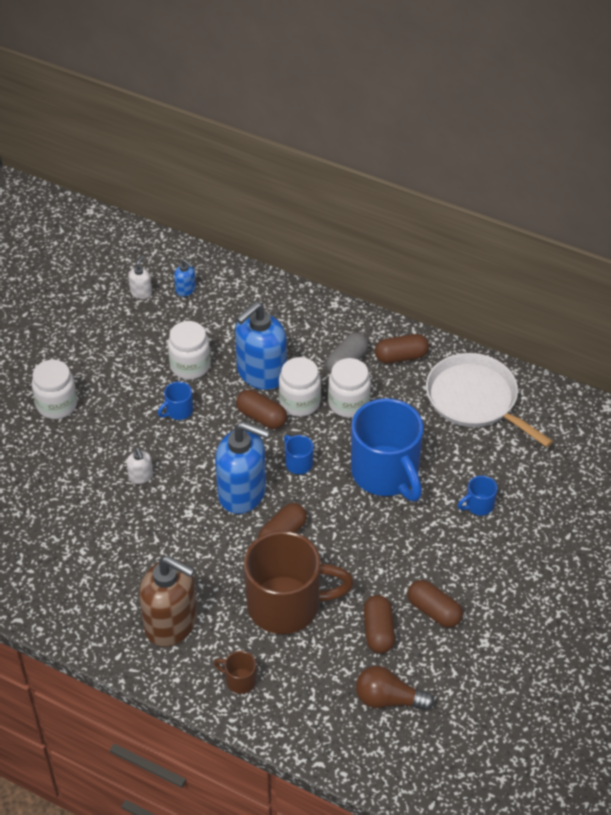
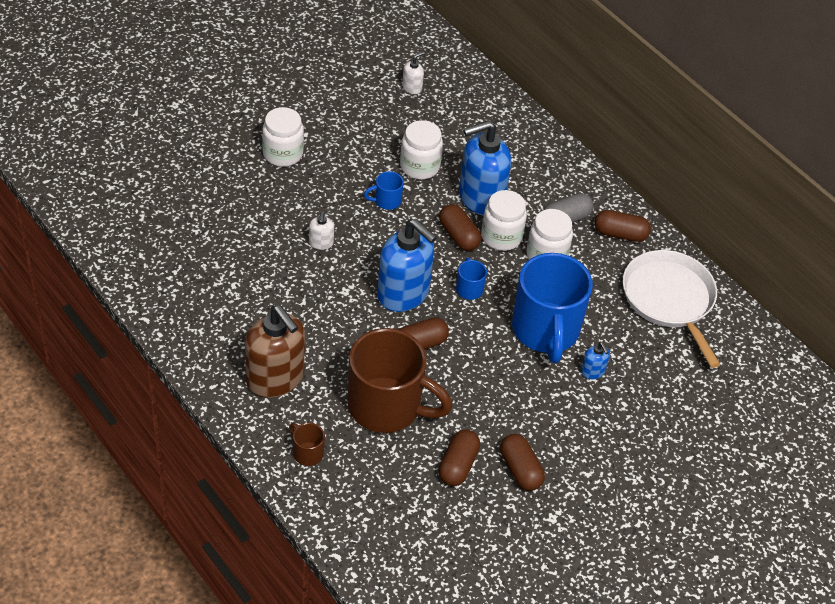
camera: 20 degrees right, 0 degrees up
blue soap dispenser [174,259,196,296] -> blue soap dispenser moved to [581,342,610,379]
brown light bulb [356,666,435,711] -> none
blue mug [458,476,497,516] -> none

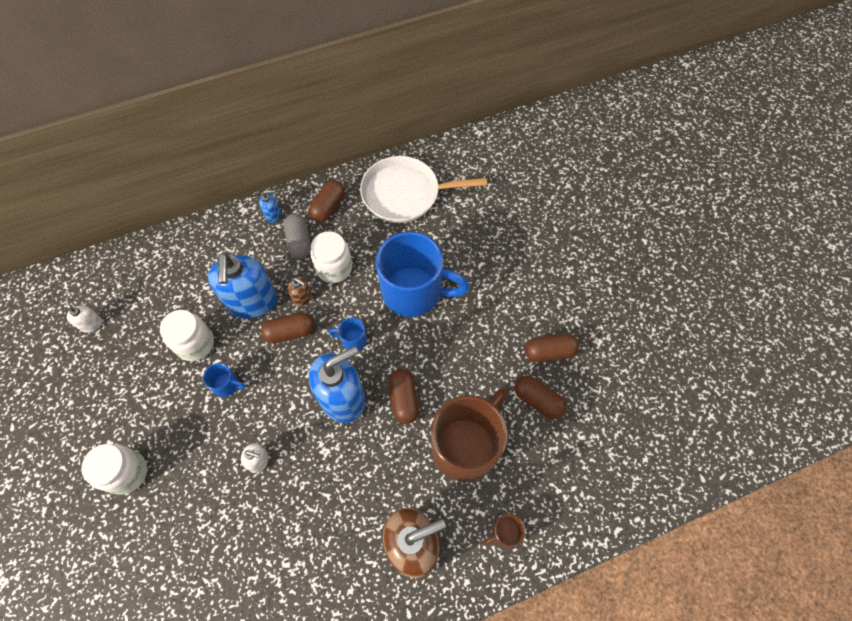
camera: 70 degrees left, 15 degrees up
blue mug [364,171,404,210] -> blue mug turned 75 degrees counterclockwise [203,363,246,397]
white jar [481,190,527,251] -> brown soap dispenser [288,277,312,306]
blue soap dispenser [581,342,610,379] -> blue soap dispenser moved to [259,190,281,223]

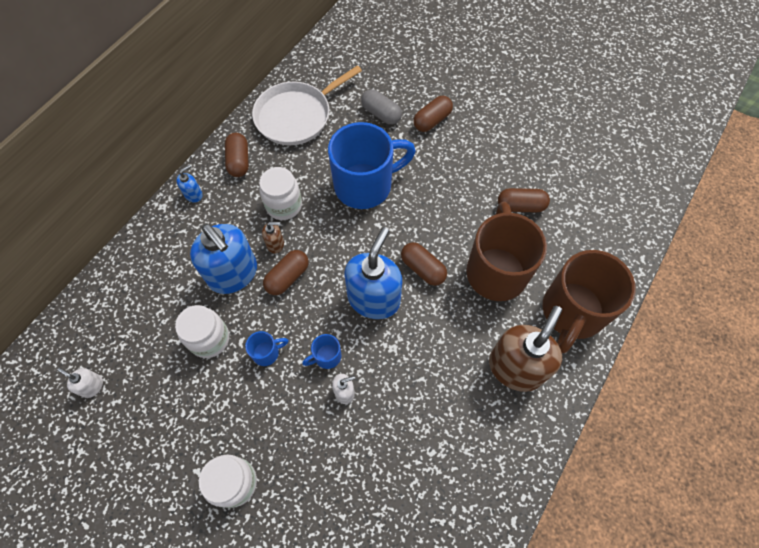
camera: 35 degrees left, 0 degrees up
grey capsule [284,213,311,259] -> grey capsule moved to [361,89,402,125]
blue mug [328,318,367,351] -> blue mug moved to [302,334,341,369]
brown mug [483,514,526,548] -> brown mug [543,250,636,353], size x2.45
brown capsule [525,334,579,362] -> brown capsule moved to [413,96,453,132]

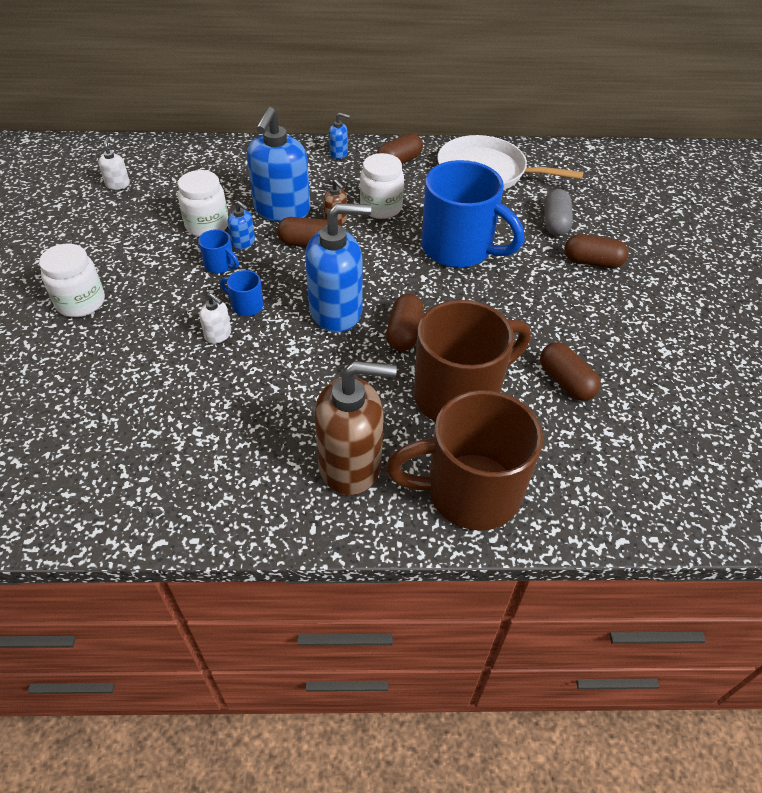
camera: 55 degrees right, 15 degrees down
none -> blue soap dispenser [228,201,255,249]

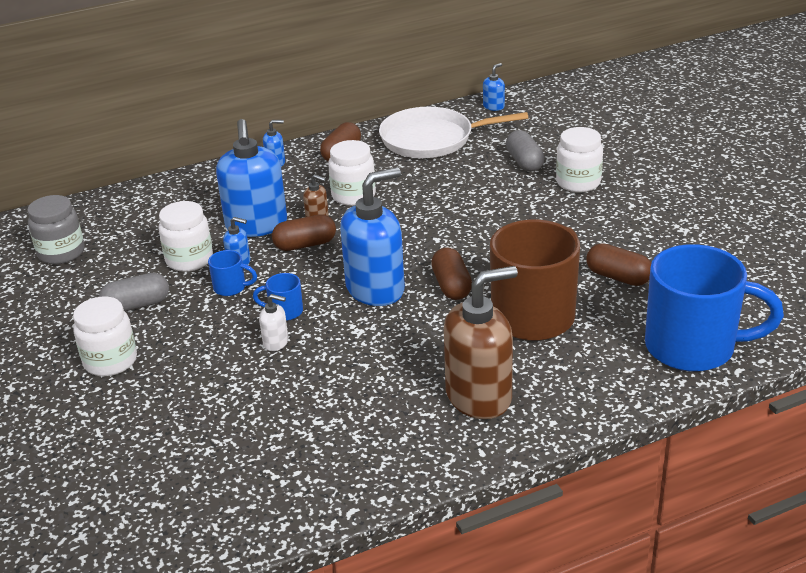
camera: 20 degrees left, 15 degrees down
white soap dispenser [98,137,130,190] -> grey jar [27,195,85,264]
brown mug [386,390,543,530] -> none
blue mug [422,160,525,268] -> blue mug moved to [645,244,784,372]
brown capsule [565,234,628,268] -> white jar [556,127,603,193]
none -> grey capsule [99,273,169,311]
none -> blue soap dispenser [483,63,505,111]

